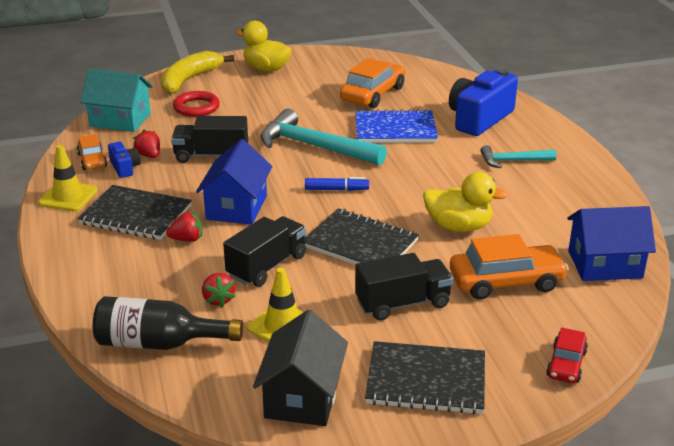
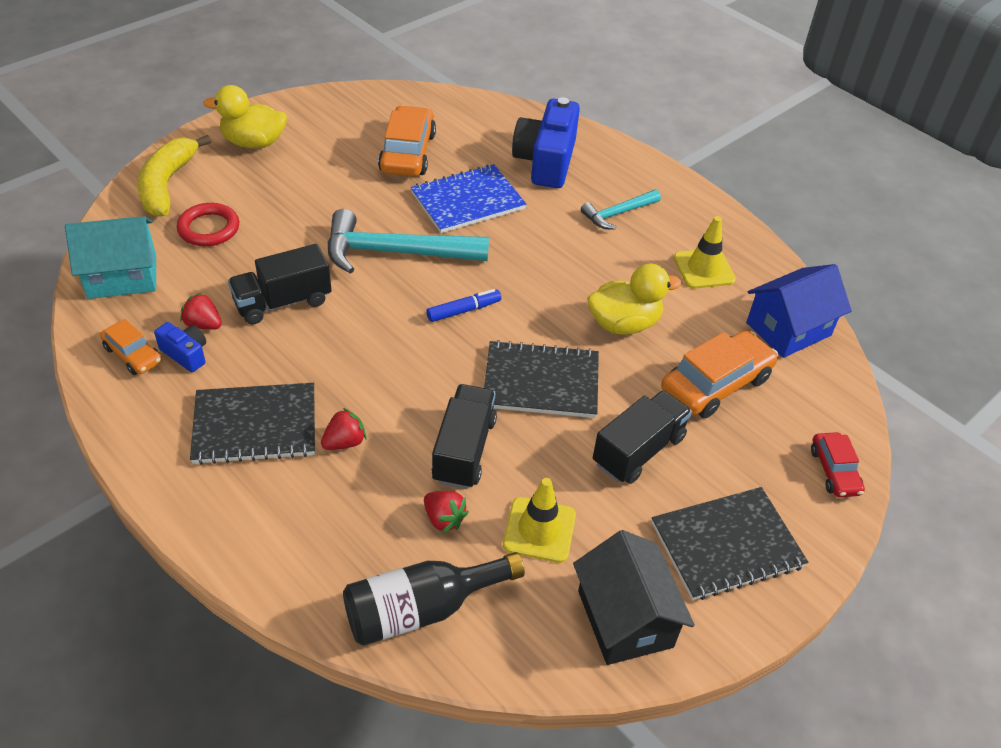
camera: 30 degrees left, 15 degrees up
yellow traffic cone [38,145,97,211] -> yellow traffic cone moved to [674,216,736,289]
blue house [196,139,272,225] -> none

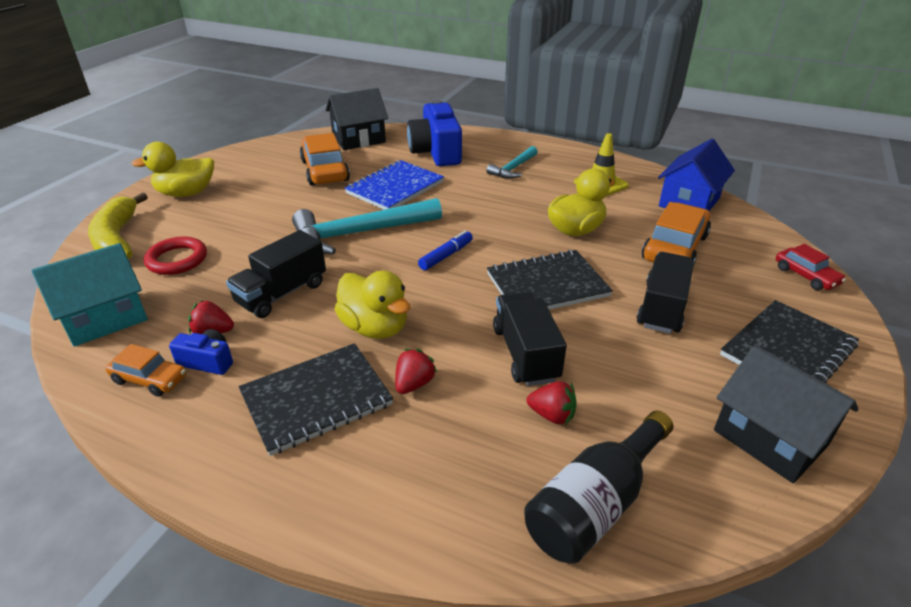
camera: 20 degrees left, 10 degrees down
yellow traffic cone [503,478,576,563] -> none
none -> black house [326,88,388,150]
none -> yellow duck [334,270,410,339]

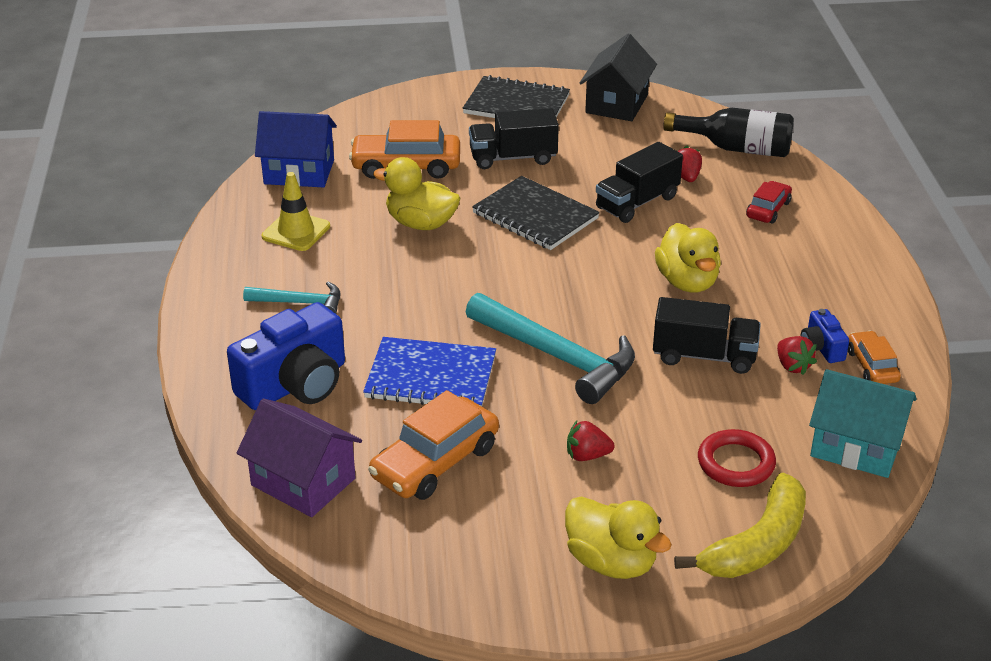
camera: 120 degrees left, 0 degrees up
black notebook [239,343,393,456] -> none
black house [326,88,388,150] -> purple house [237,398,362,517]
yellow duck [334,270,410,339] -> yellow duck turned 150 degrees clockwise [655,223,721,293]
red strawberry [395,349,437,394] -> red strawberry moved to [567,420,614,461]
blue marker [418,231,473,270] -> none
red car [776,244,846,290] -> red car moved to [746,181,792,224]

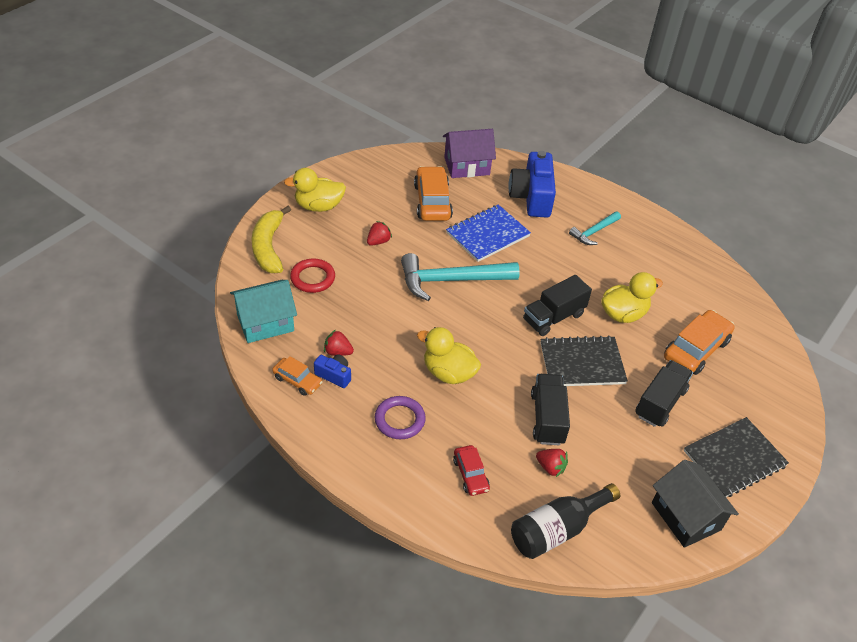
camera: 130 degrees right, 10 degrees up
blue house [255,111,337,188] -> none
yellow traffic cone [262,172,330,251] -> none
black truck [653,297,761,374] -> black truck moved to [523,275,592,336]
none -> purple ring [375,396,426,439]

